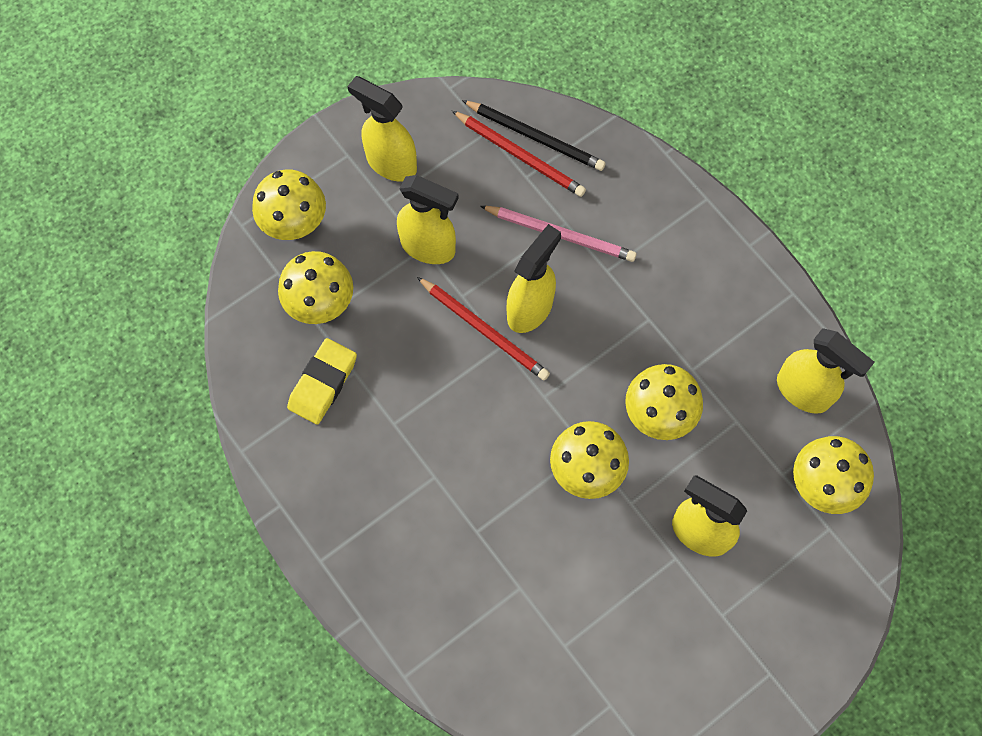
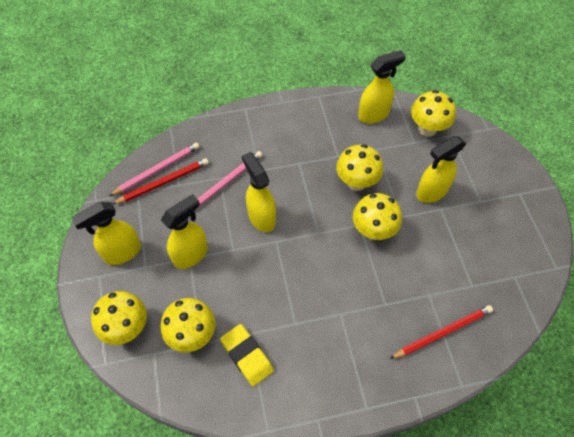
camera: 65 degrees left, 10 degrees down
red pencil [417,277,550,380] -> red pencil moved to [390,305,493,359]
black pencil [462,100,606,171] -> pink pencil [109,142,199,196]

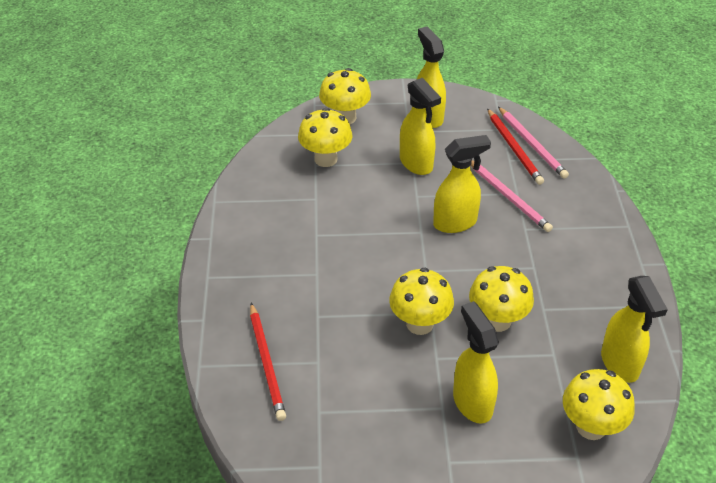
camera: 100 degrees right, 15 degrees down
yellow eraser [220,324,274,386] -> none

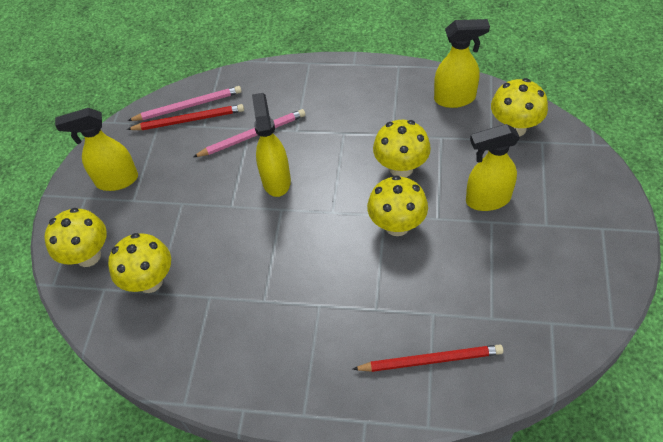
camera: 75 degrees left, 10 degrees up
yellow spray bottle [400,78,441,175] -> none

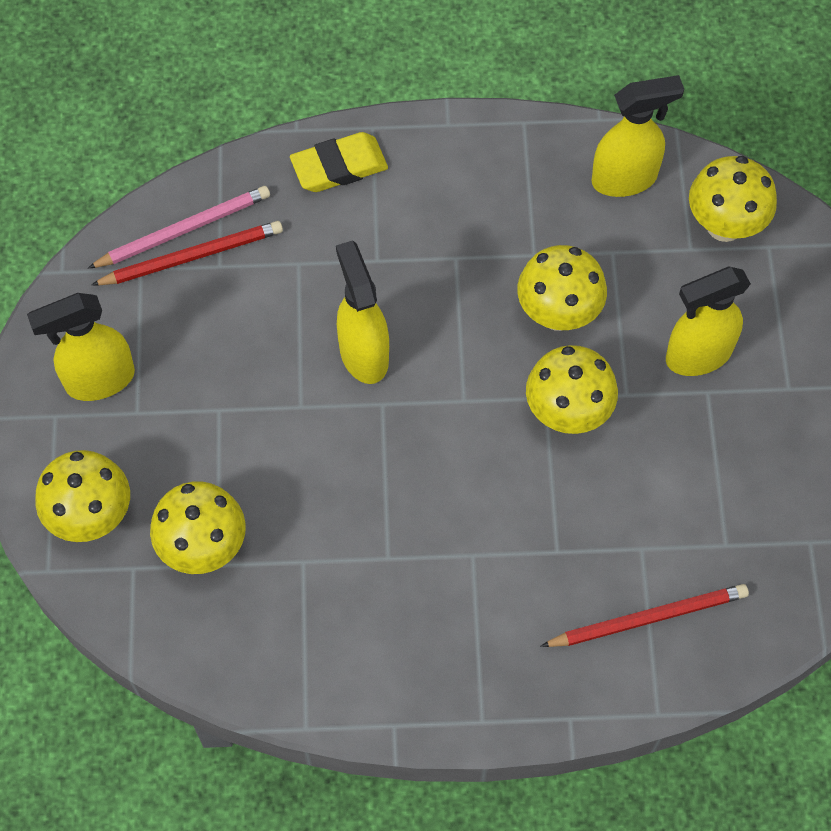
camera: 15 degrees left, 10 degrees up
pink pencil [193,109,305,157] -> none
none -> yellow eraser [290,132,388,192]

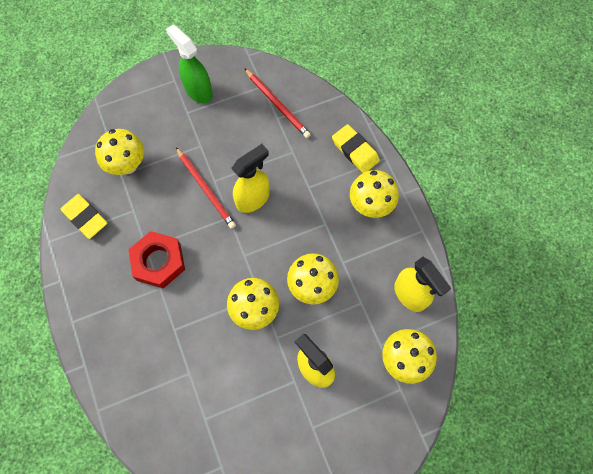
camera: 70 degrees right, 5 degrees up
yellow spray bottle [27,293,135,401] -> green spray bottle [166,24,213,103]
yellow mushroom [35,450,130,542] -> yellow mushroom moved to [350,170,399,218]
pink pencil [88,186,270,268] -> none
red pencil [541,584,749,647] -> red pencil moved to [176,147,236,229]
none -> yellow eraser [61,194,107,239]
none -> red nut [128,231,185,289]

